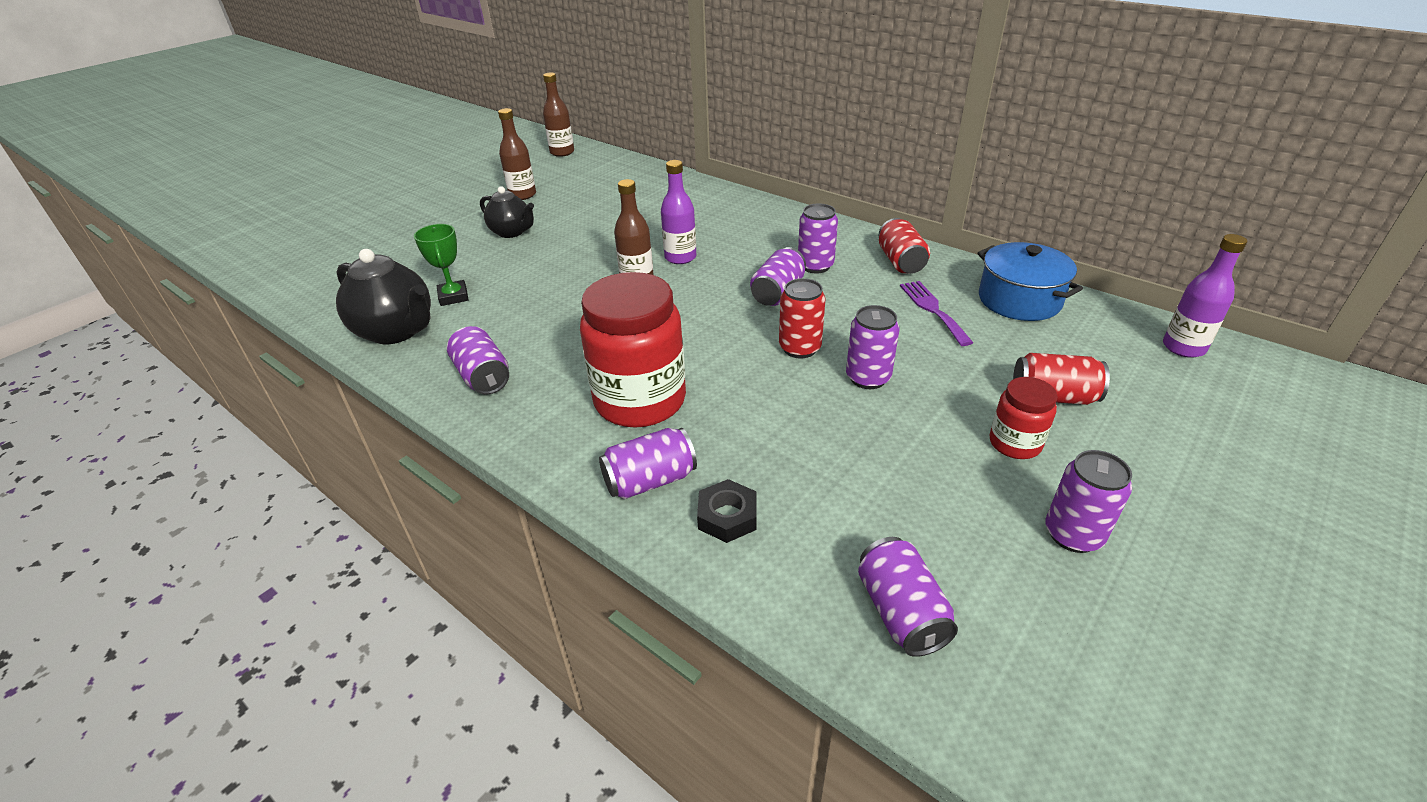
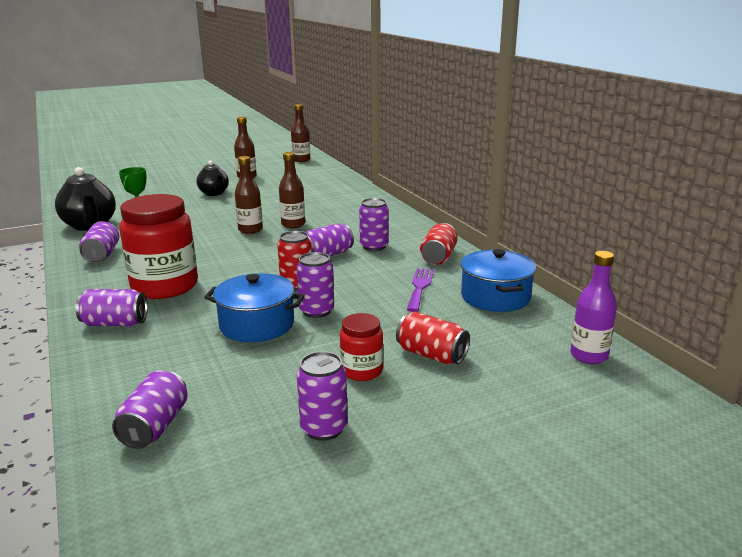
camera: 25 degrees right, 15 degrees down
purple bottle [661,160,696,264] -> brown bottle [279,152,305,228]
black nut [697,479,757,543] -> none
none -> blue pot [204,273,305,342]

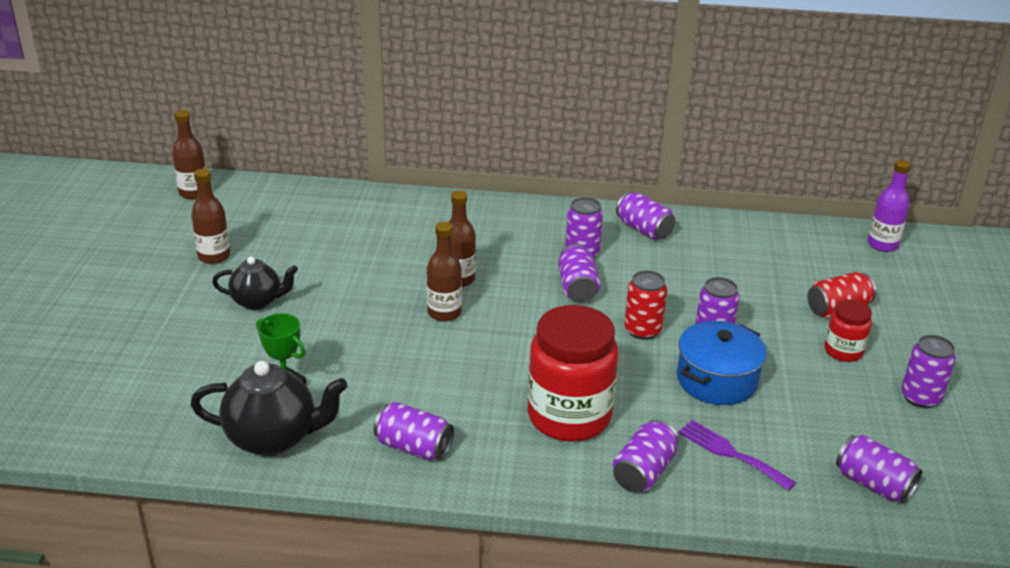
camera: 60 degrees left, 10 degrees up
purple fork [407,268,434,312] -> purple fork moved to [678,420,796,491]
red can [420,223,458,265] -> purple can [616,192,675,240]
blue pot [461,249,536,312] -> none

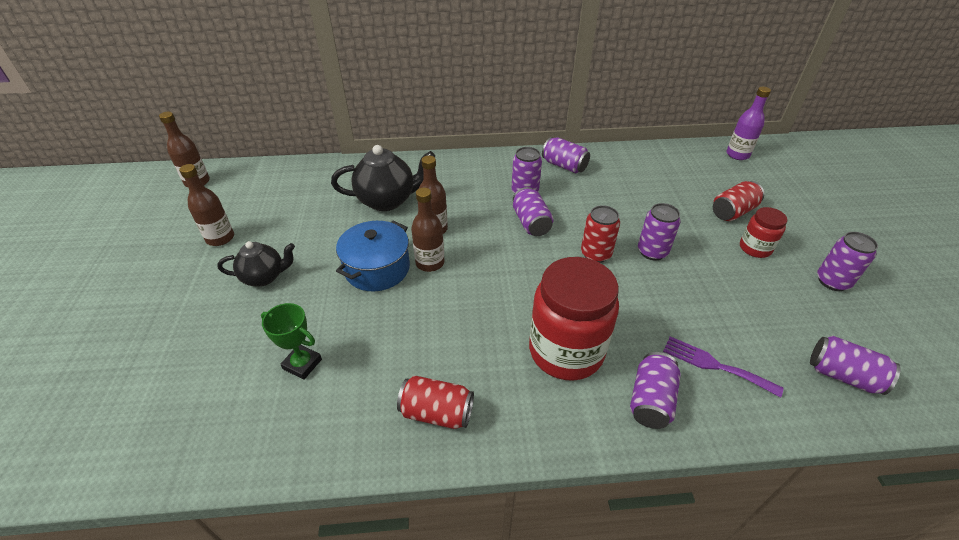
camera: 10 degrees left, 10 degrees up
black teapot [190,361,348,456] -> black teapot moved to [331,145,435,211]
purple can [374,402,454,460] -> red can [397,376,474,429]
blue pot [677,321,767,405] -> blue pot moved to [336,221,410,291]

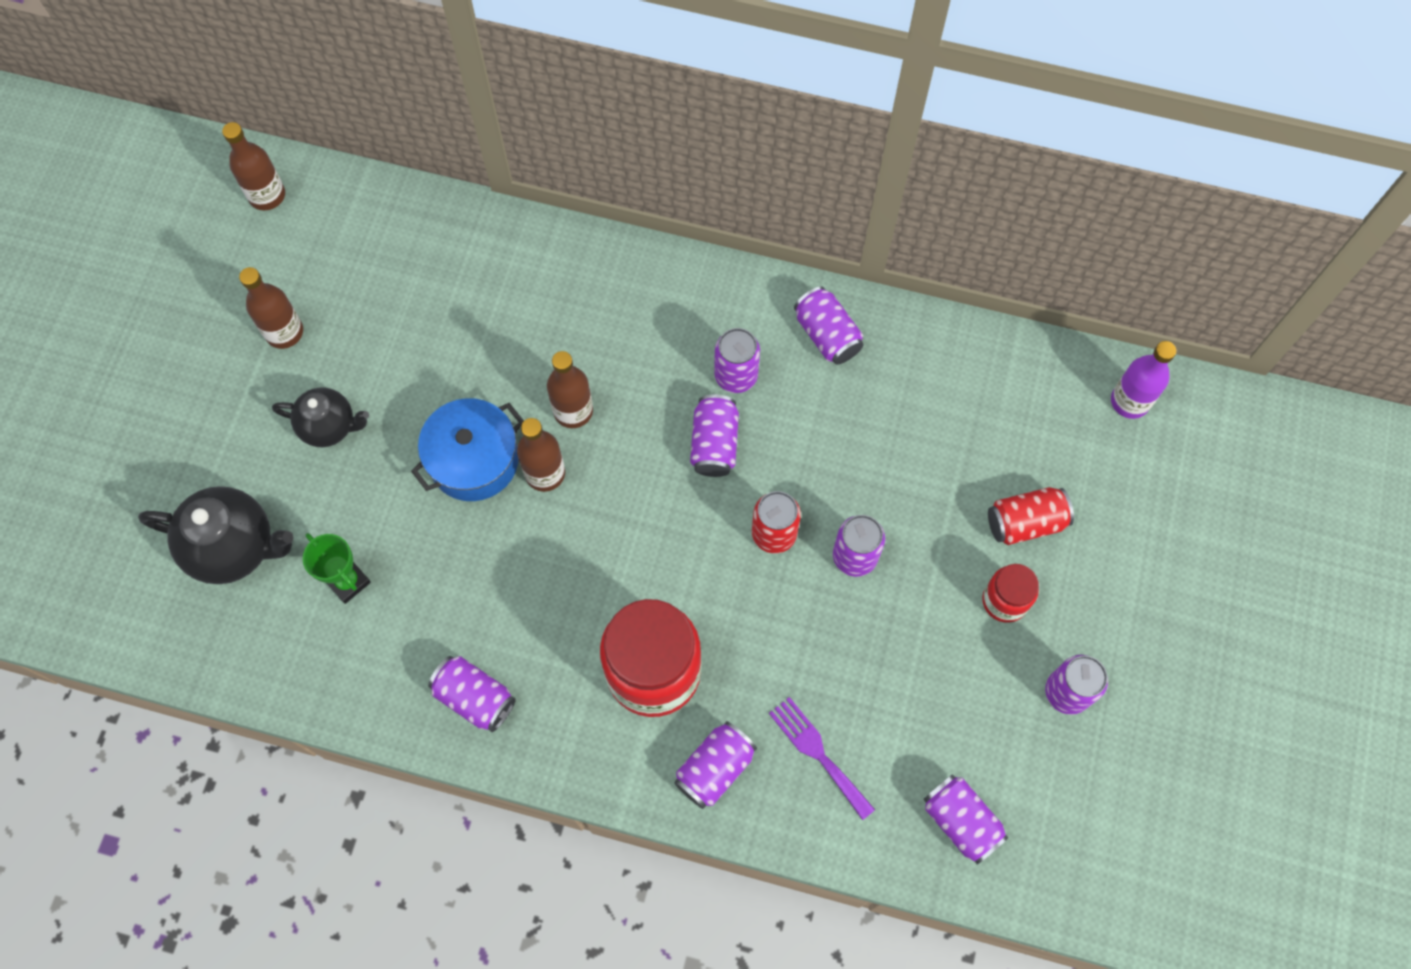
camera: 20 degrees right, 25 degrees up
black teapot [331,145,435,211] -> black teapot moved to [138,486,294,584]
red can [397,376,474,429] -> purple can [428,656,516,732]

